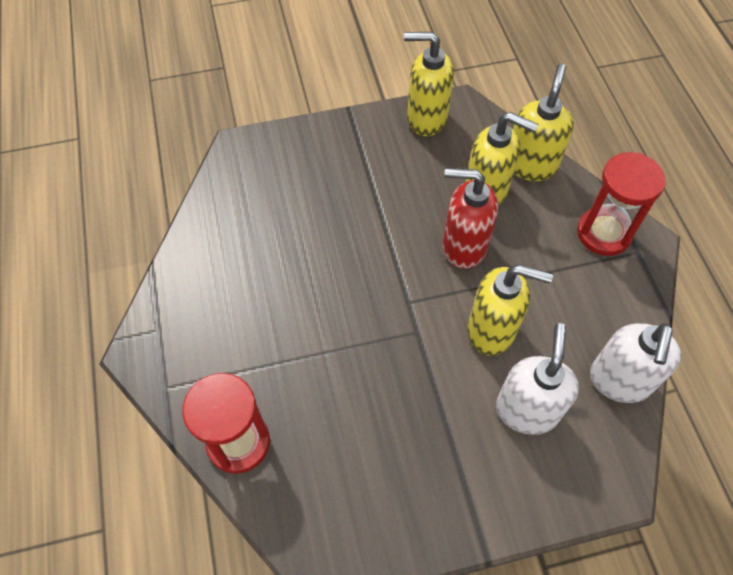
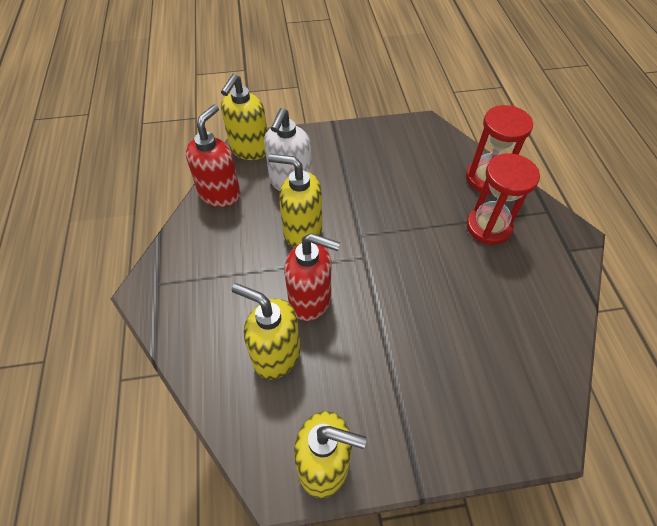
camera: 175 degrees left, 5 degrees down
yellow soap dispenser [513,64,574,181] -> yellow soap dispenser moved to [221,74,267,160]
red hourglass [577,152,666,256] -> red hourglass moved to [466,153,540,245]
white soap dispenser [590,323,681,403] -> red soap dispenser [186,104,241,207]

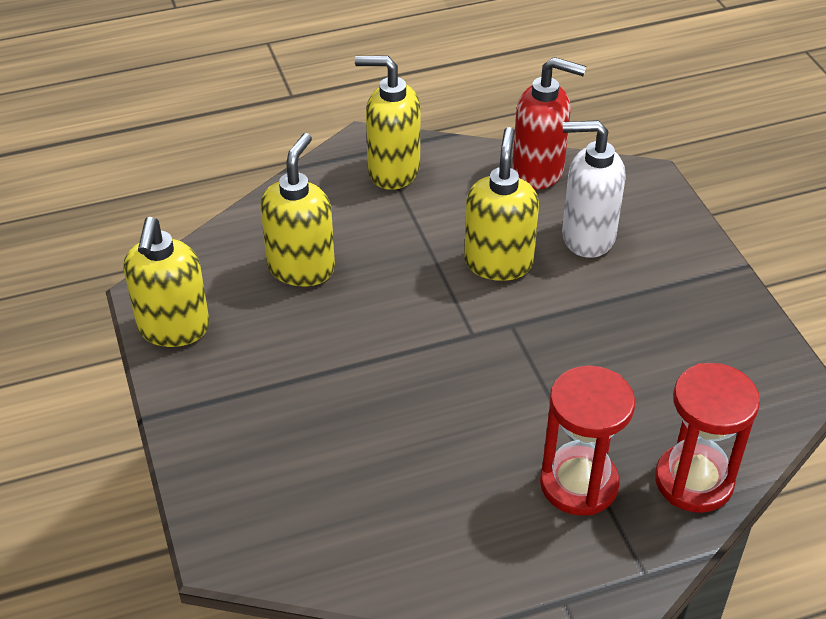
camera: 80 degrees right, 10 degrees down
yellow soap dispenser [221,74,267,160] -> yellow soap dispenser moved to [355,56,420,190]
red soap dispenser [284,233,340,321] -> none

